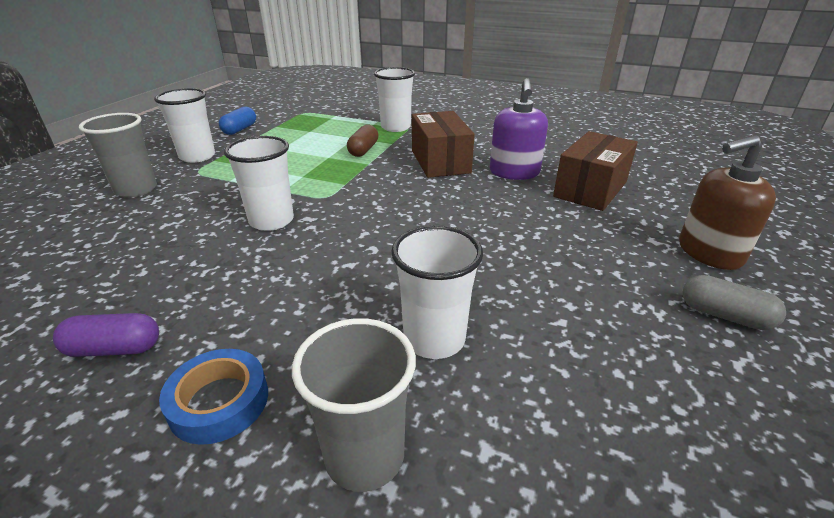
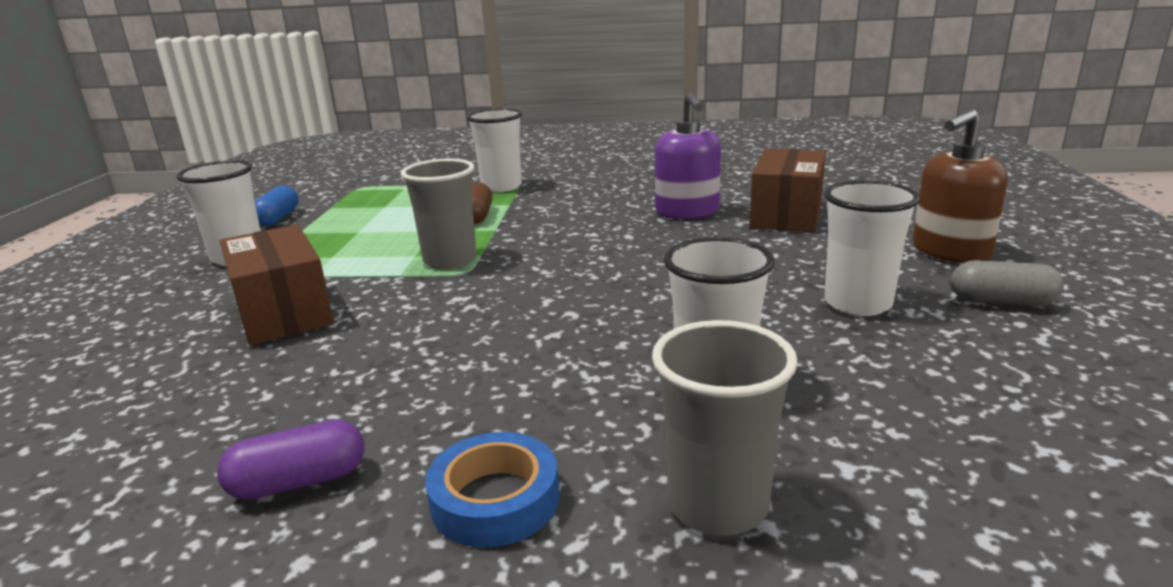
camera: 15 degrees left, 10 degrees down
grey cup [79,113,157,198] -> grey cup moved to [401,159,477,269]
white cup [224,136,294,231] -> white cup moved to [824,180,920,316]
brown box [412,111,475,178] -> brown box moved to [220,224,334,346]

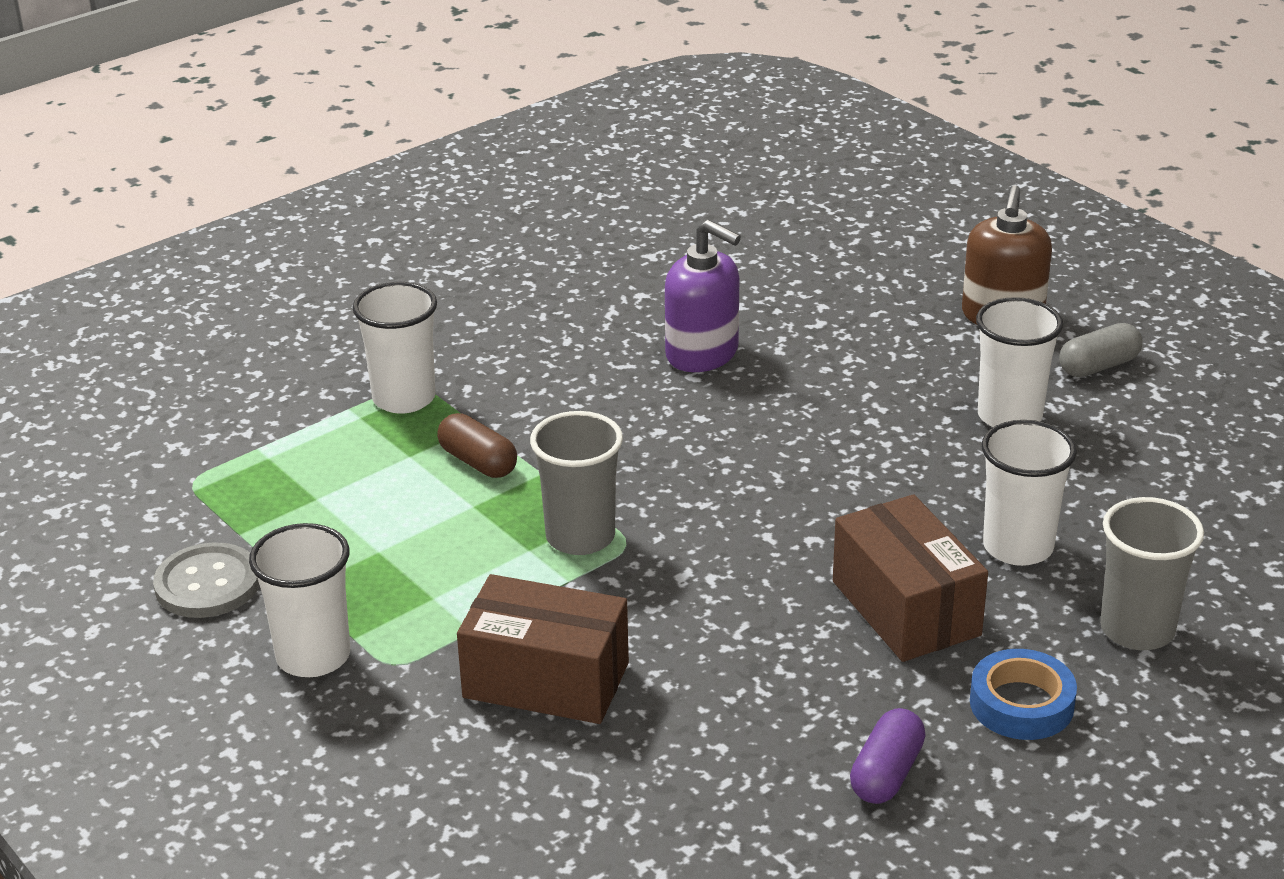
camera: 45 degrees left, 10 degrees up
blue capsule [254,185,298,226] -> grey button [153,542,259,618]
brown box [749,149,826,232] -> brown box moved to [833,494,988,662]

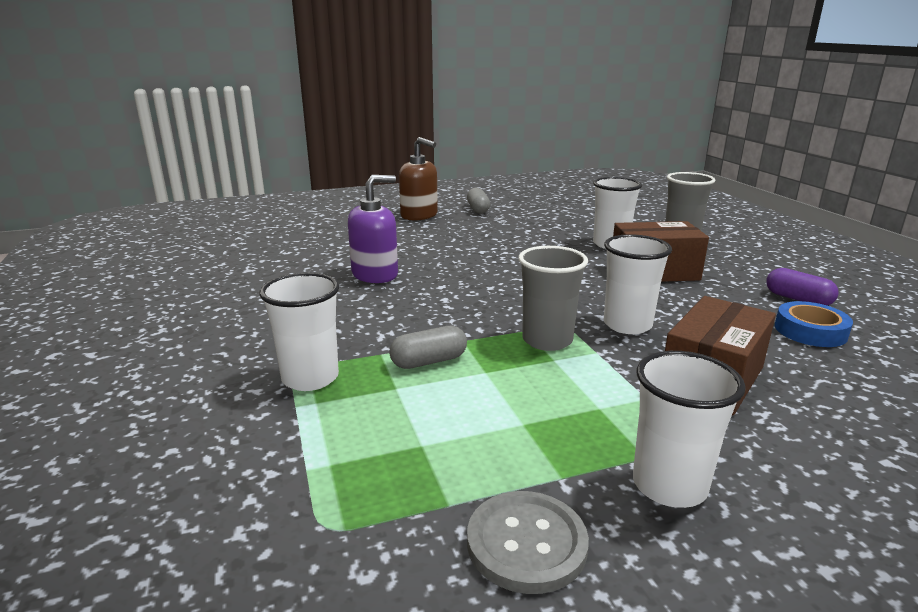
camera: 70 degrees left, 10 degrees down
brown capsule [437,413,517,478] -> grey capsule [389,326,467,369]
blue tape [970,649,1077,740] -> blue tape moved to [775,301,853,347]
white cup [976,297,1063,427] -> white cup moved to [604,234,672,334]

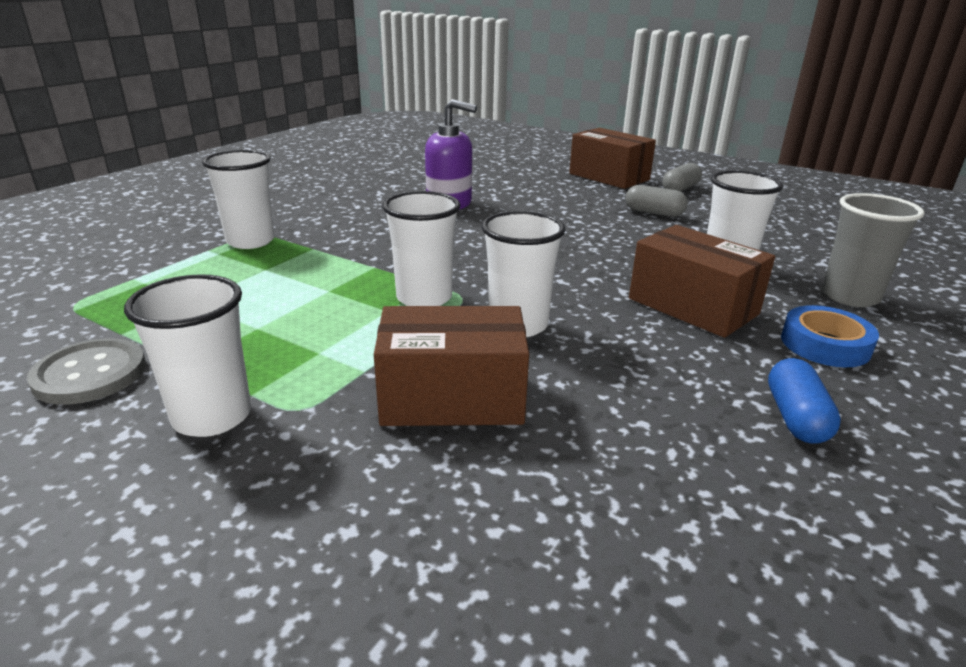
camera: 50 degrees right, 5 degrees up
grey capsule [389,326,467,369] -> grey capsule moved to [625,185,688,217]
brown soap dispenser [399,137,438,221] -> brown box [569,128,656,189]
grey cup [519,246,588,351] -> white cup [382,191,461,306]
purple capsule [766,268,839,306] -> blue capsule [768,358,841,444]
blue tape [775,301,853,347] -> blue tape moved to [781,305,879,367]

